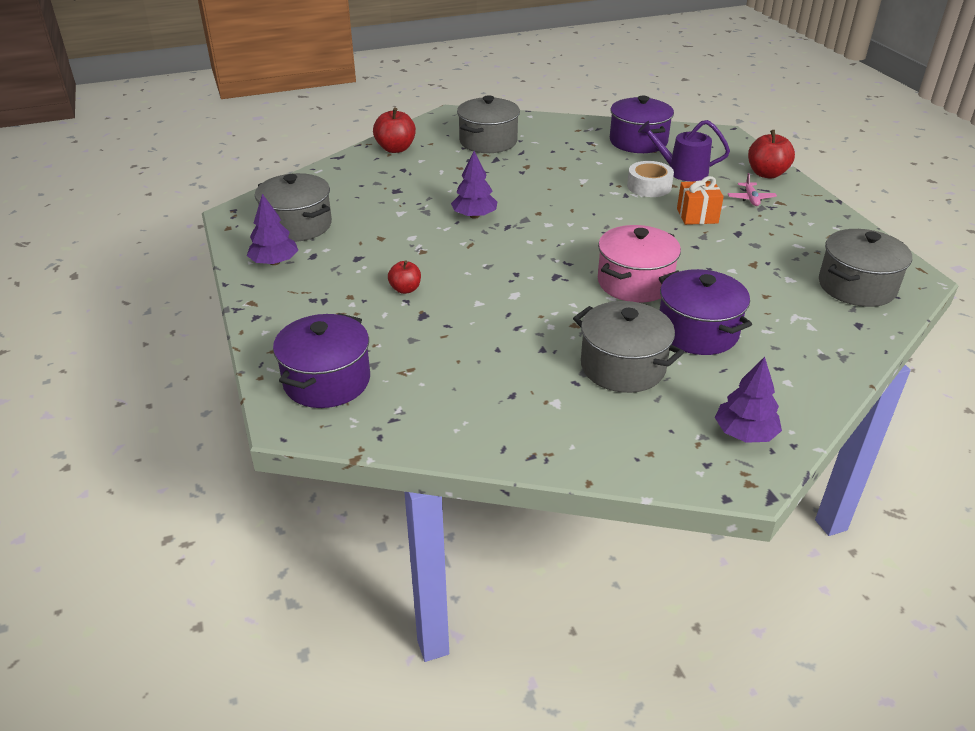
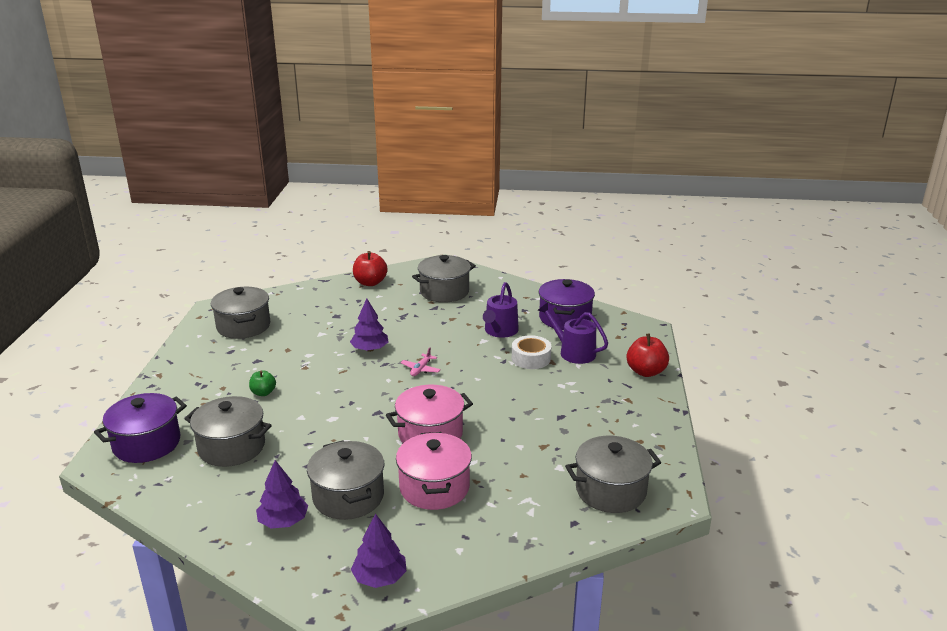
camera: 25 degrees right, 10 degrees down
purple tree [247,194,298,265] -> purple tree moved to [256,460,308,529]
red apple [388,260,421,294] -> green apple [249,370,276,396]
purple pot [659,269,752,355] -> pink pot [396,432,472,510]
orange gift [677,176,724,225] -> none
pink plane [728,173,777,206] -> pink plane moved to [401,347,441,376]
none -> grey pot [184,396,272,467]
none -> purple watering can [483,282,519,338]

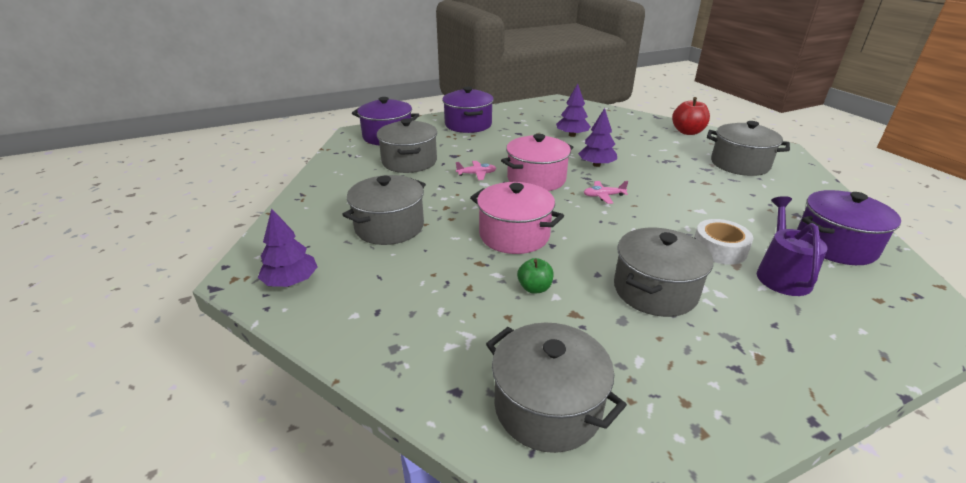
camera: 60 degrees right, 5 degrees up
grey pot [211,287,270,339] -> grey pot moved to [614,228,713,317]
green apple [249,370,276,396] -> green apple moved to [517,258,554,293]
purple tree [256,460,308,529] -> purple tree moved to [556,84,591,137]
pink pot [396,432,472,510] -> pink pot moved to [501,134,573,191]
purple watering can [483,282,519,338] -> none
red apple [627,333,669,377] -> none
none -> purple pot [442,87,494,133]
none -> pink plane [456,161,496,180]

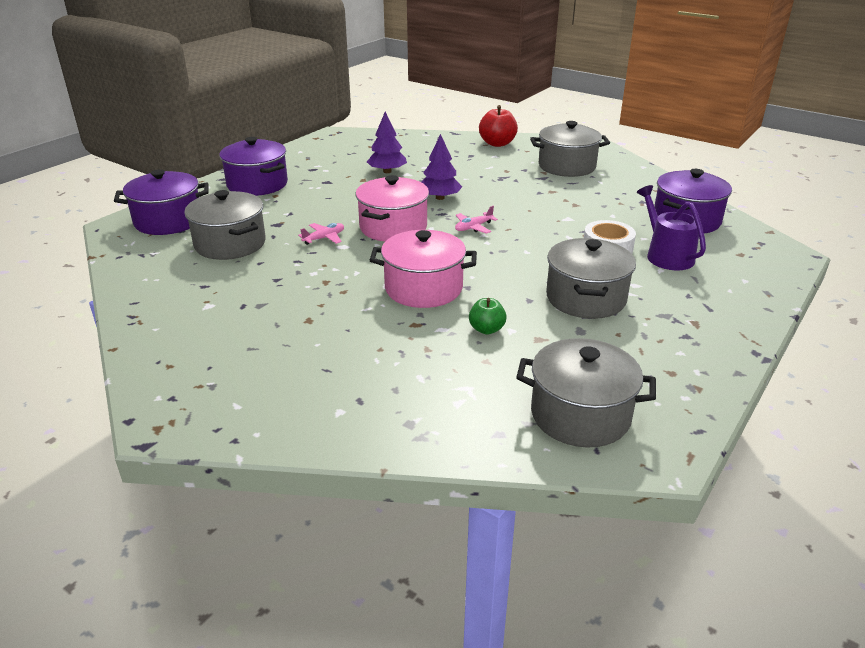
camera: 30 degrees left, 0 degrees up
purple tree [258,208,317,287] -> none
grey pot [342,175,426,245] -> none

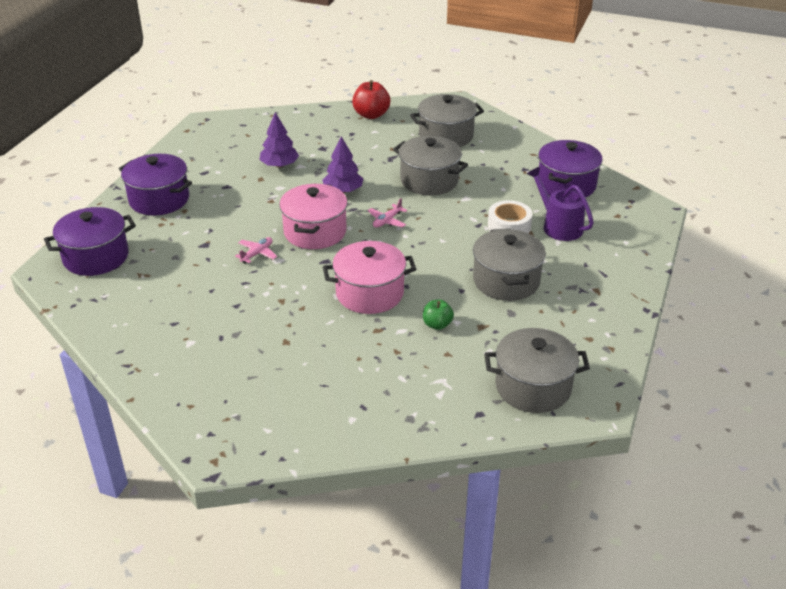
camera: 15 degrees left, 5 degrees up
grey pot [184,190,266,260] -> grey pot moved to [393,136,468,196]

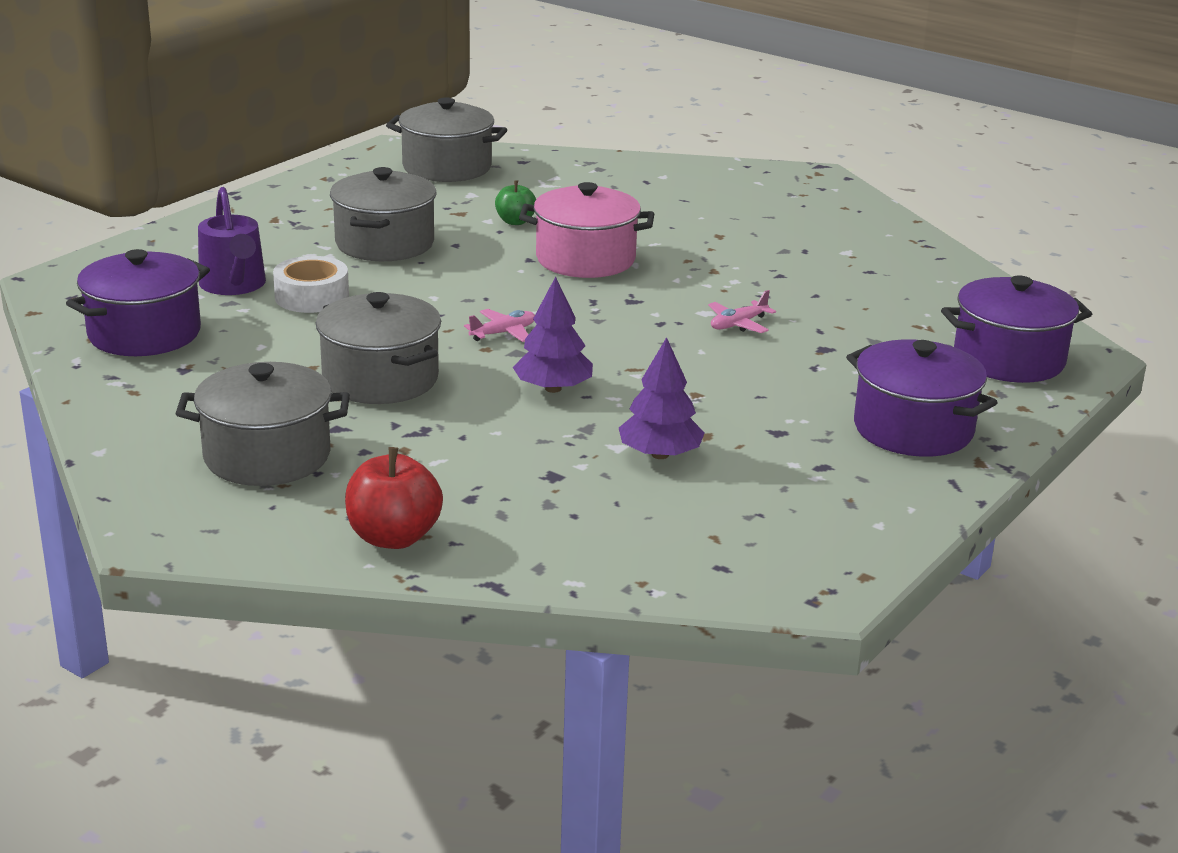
camera: 165 degrees left, 10 degrees down
pink pot [279,183,348,249] -> none

